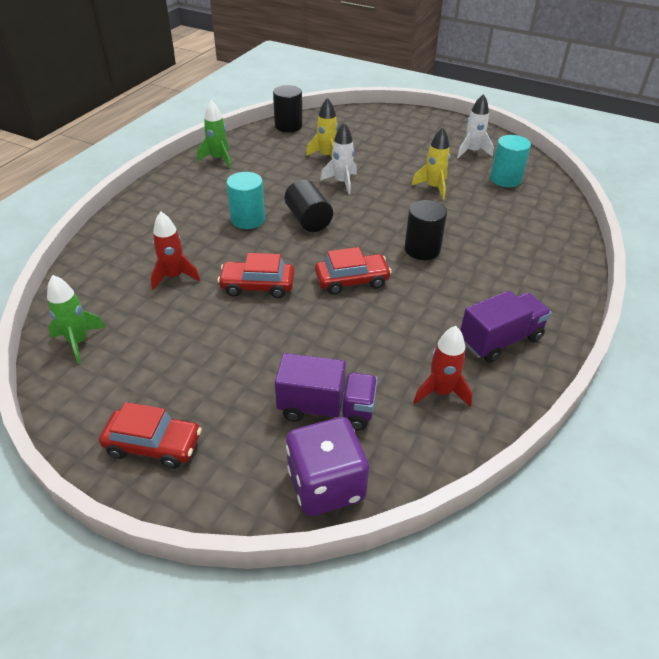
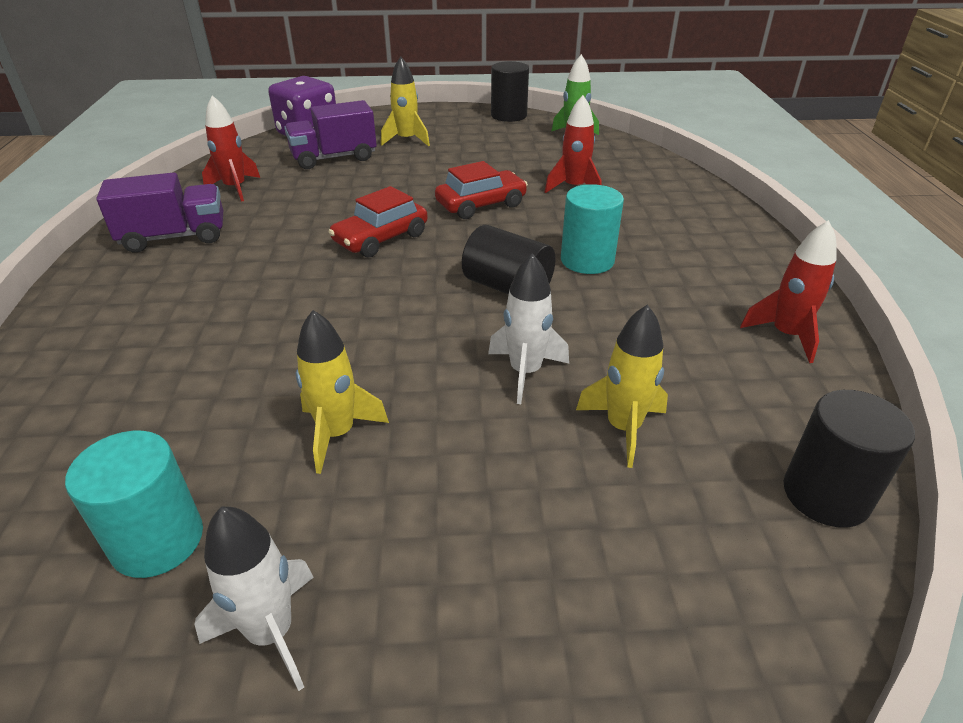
camera: 150 degrees right, 5 degrees down
red car [99,402,202,469] -> none
green rocket [197,100,231,168] -> red rocket [740,220,837,363]
black cylinder [404,200,447,260] -> black cylinder moved to [491,61,529,122]
purple truck [460,291,552,363] -> purple truck turned 135 degrees counterclockwise [96,172,223,253]
none -> yellow rocket [381,56,430,147]

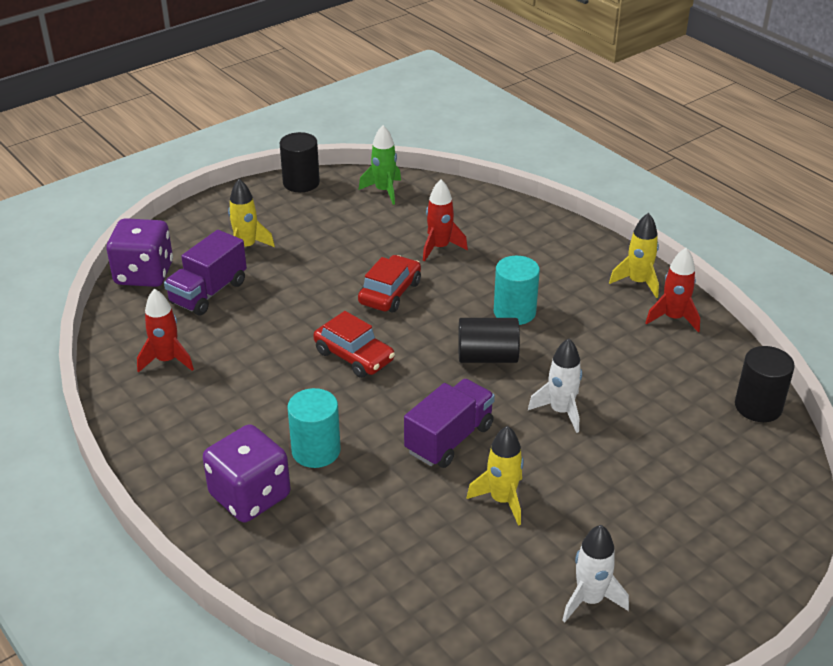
camera: 35 degrees left, 0 degrees up
turquoise cylinder [65,431,203,578] -> turquoise cylinder moved to [287,388,341,468]
purple truck [96,172,223,253] -> purple truck moved to [404,379,495,468]
red car [328,186,428,258] -> red car turned 60 degrees counterclockwise [313,311,395,378]
yellow rocket [576,304,668,468] -> yellow rocket moved to [609,213,659,298]
none -> purple dice [203,424,290,522]

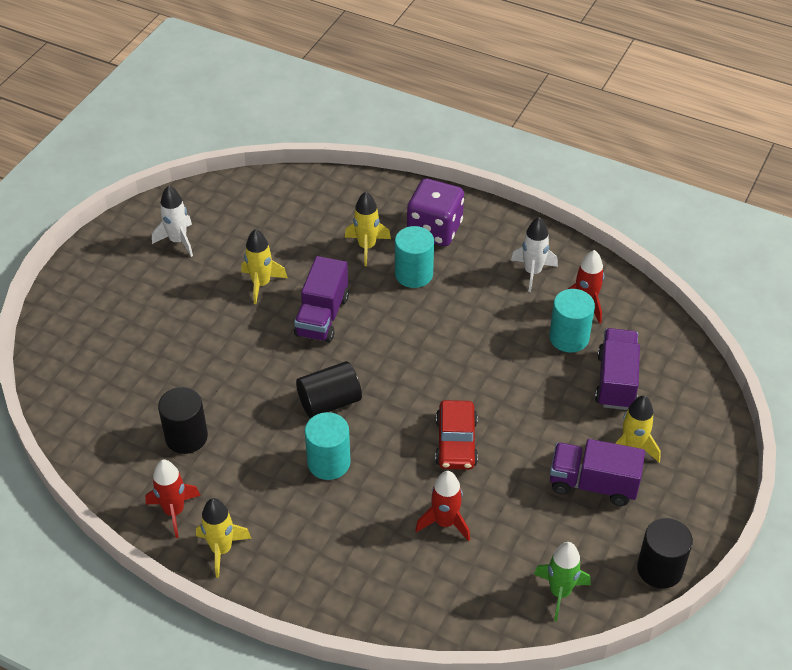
camera: 155 degrees right, 10 degrees up
purple dice [107,218,173,287] -> none
red car [313,311,395,378] -> none
white rocket [528,338,582,433] -> white rocket moved to [511,217,558,292]
black cylinder [735,346,795,422] -> black cylinder moved to [158,387,208,454]
none -> yellow rocket [345,192,391,266]
none -> turquoise cylinder [549,289,595,353]
none -> purple truck [550,439,645,506]

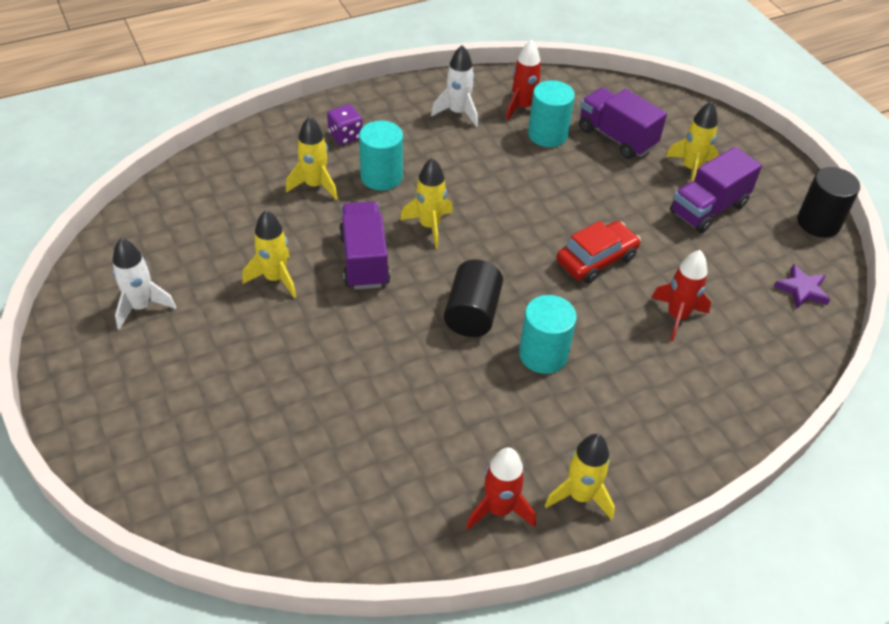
camera: 55 degrees left, 0 degrees up
black cylinder [158,387,208,454] -> none
purple truck [294,256,349,343] -> purple truck turned 150 degrees counterclockwise [339,201,390,290]
purple dice [407,178,464,246] -> purple dice [327,104,363,145], size x0.55
red car [435,400,478,470] -> red car turned 75 degrees counterclockwise [556,221,641,284]
green rocket [534,542,591,621] -> purple star [774,264,830,309]
none -> yellow rocket [400,158,453,248]

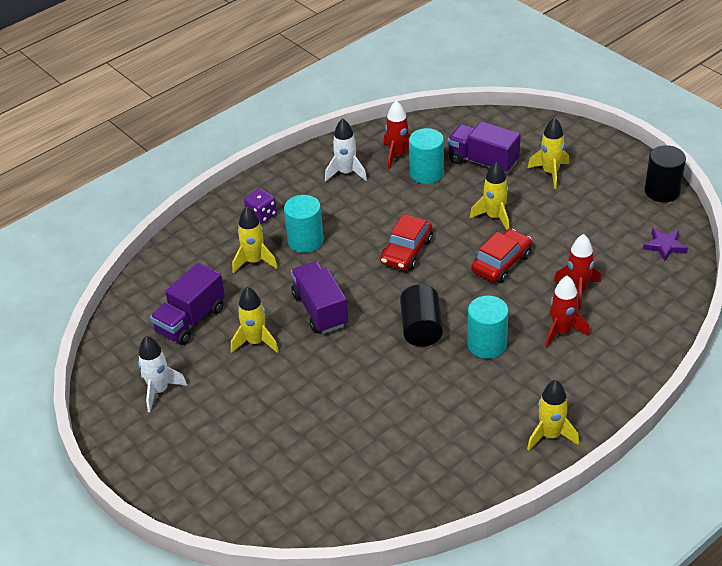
camera: 10 degrees left, 5 degrees down
yellow rocket [400,158,453,248] -> yellow rocket moved to [470,161,509,230]
red rocket [466,448,536,530] -> red rocket moved to [545,276,590,348]
purple truck [670,147,762,233] -> purple truck moved to [150,263,225,345]
none -> red car [380,214,433,271]

